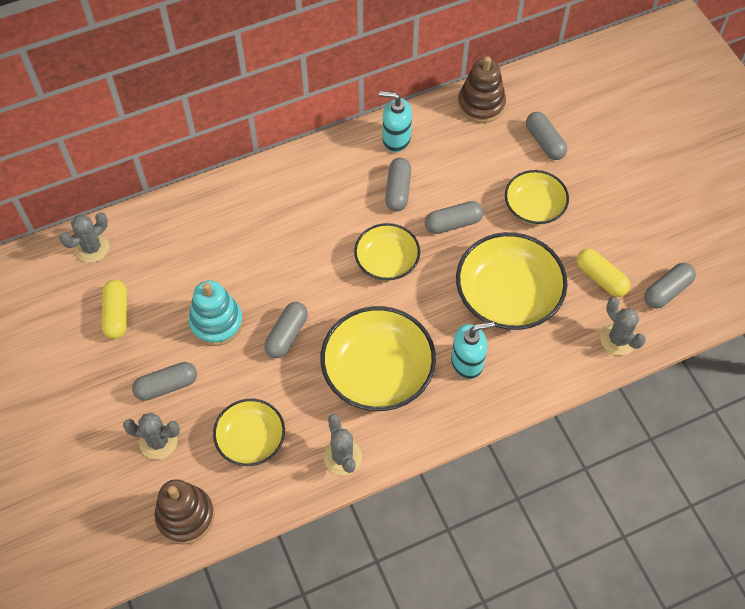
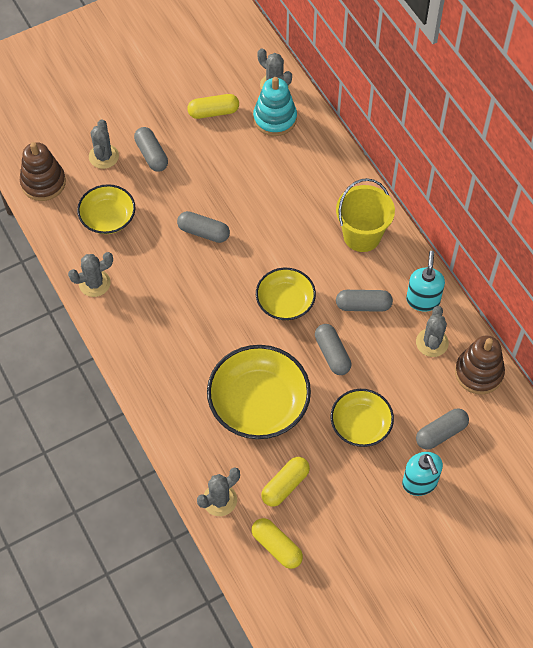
camera: 85 degrees right, 0 degrees up
turquoise stacking toy [189,280,243,346] -> turquoise stacking toy moved to [253,77,297,136]
yellow bowl [320,306,436,411] -> none
turquoise soap dispenser [451,322,495,379] -> turquoise soap dispenser moved to [402,452,443,496]
grey capsule [644,263,696,309] -> yellow capsule [252,518,303,569]
none -> yellow bucket [336,178,395,252]
none -> grey cactus [416,306,449,357]

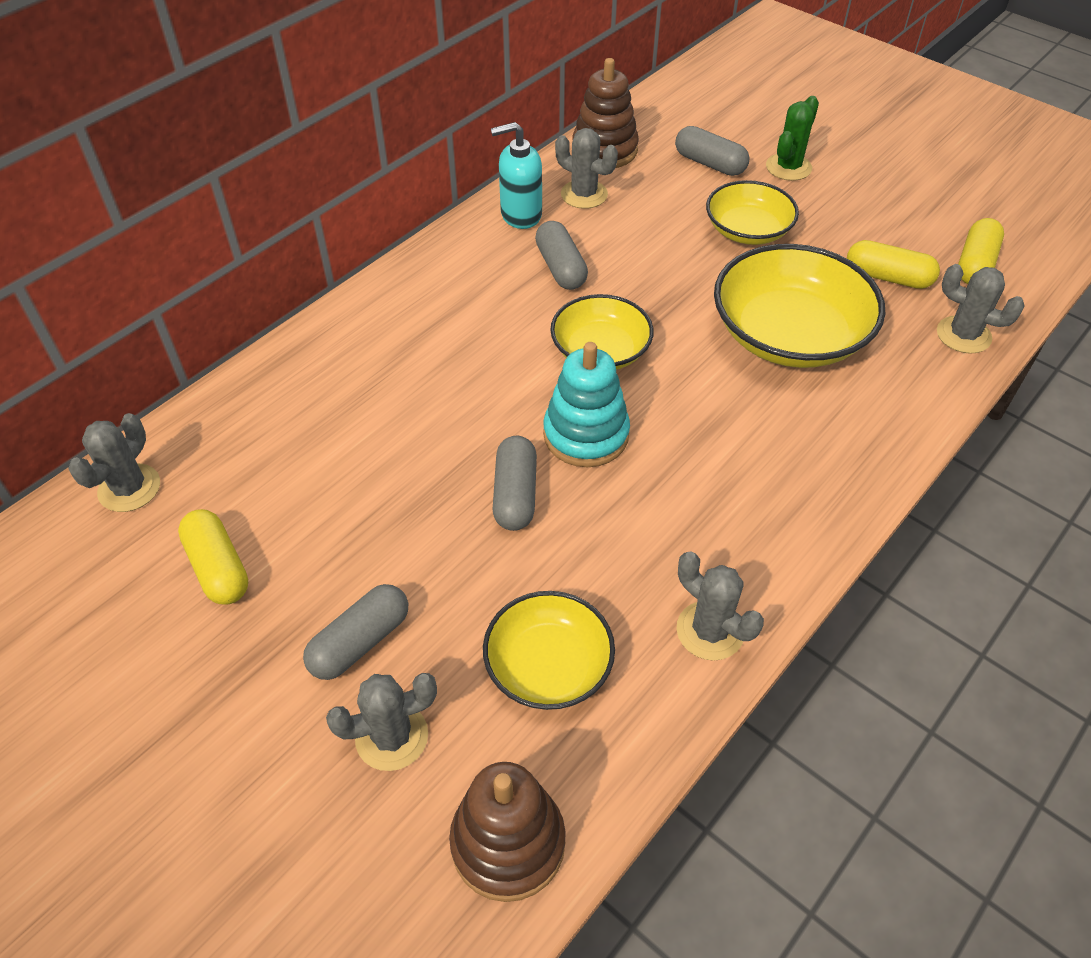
camera: 110 degrees left, 10 degrees down
turquoise stacking toy [253,77,297,136] -> turquoise stacking toy moved to [543,342,630,467]
grey capsule [315,324,351,375] -> none
yellow bucket [336,178,395,252] -> none
turquoise soap dispenser [402,452,443,496] -> green cactus [766,96,819,181]
grey cactus [416,306,449,357] -> grey cactus turned 45 degrees clockwise [555,128,618,209]

